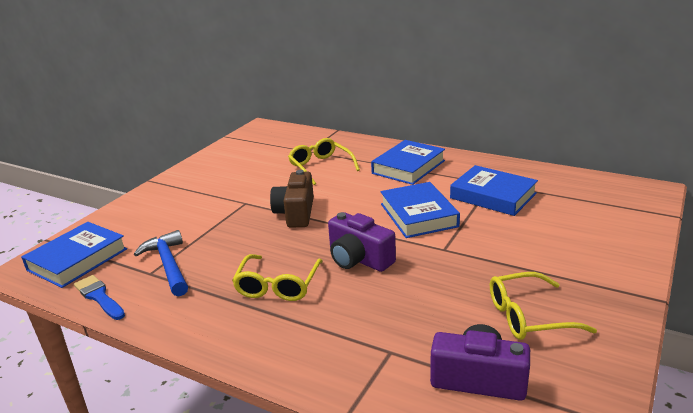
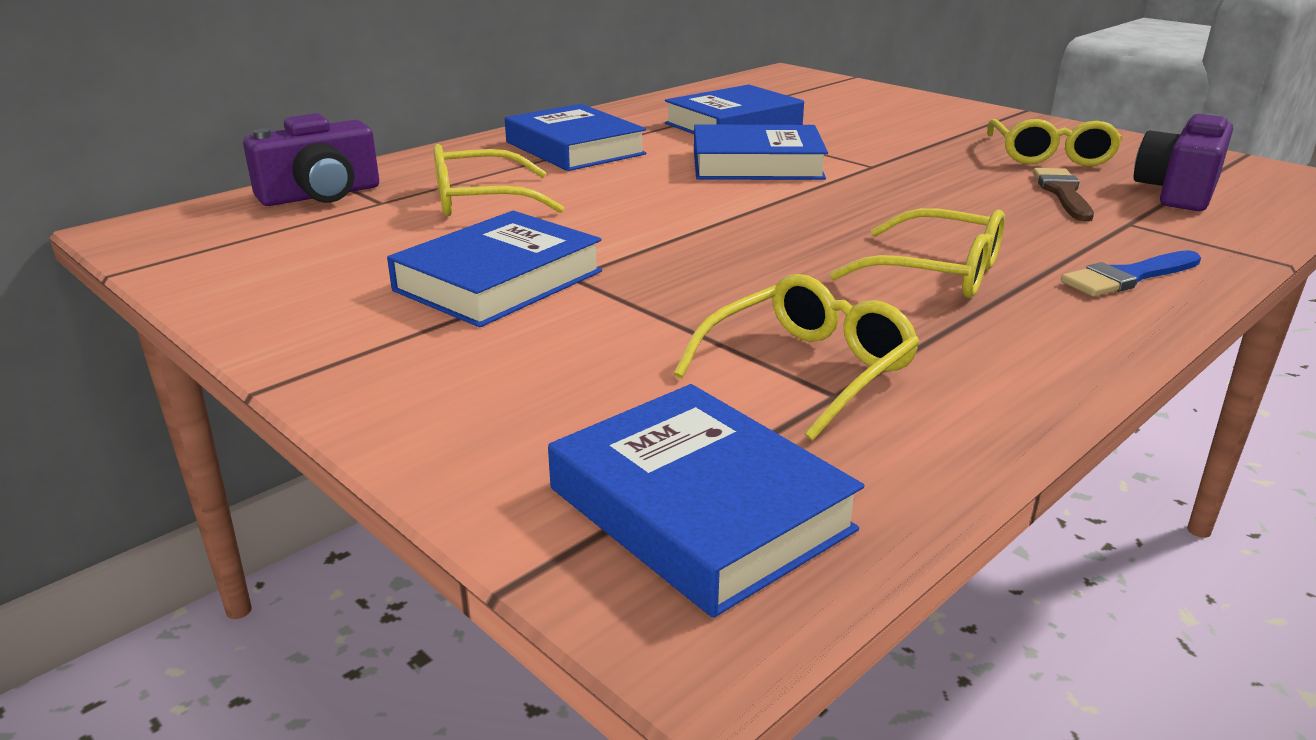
camera: 75 degrees left, 0 degrees up
blue brush [74,275,125,320] -> blue brush moved to [1061,250,1201,296]
blue hammer [134,230,188,296] -> yellow glasses [674,274,920,441]
brown camera [270,170,314,228] -> none
purple camera [328,212,396,272] -> purple camera moved to [243,113,379,206]
none -> blue book [387,211,602,327]
none -> brown brush [1033,168,1094,221]

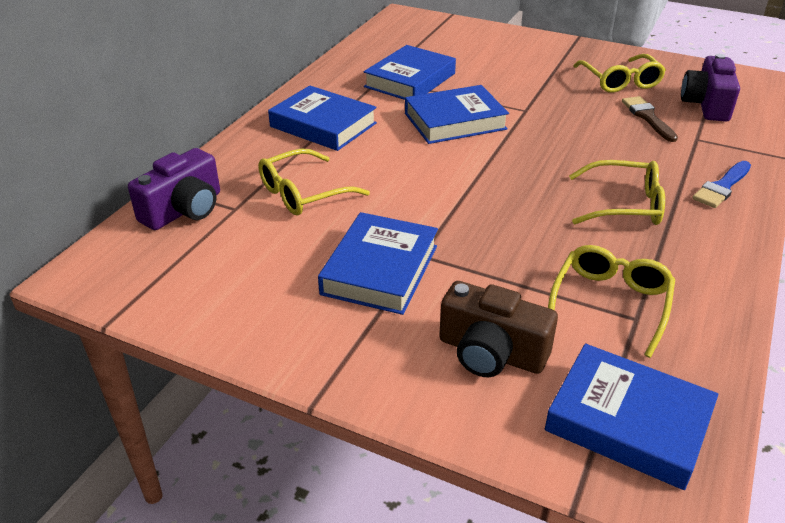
camera: 20 degrees left, 10 degrees up
none -> brown camera [439,281,558,377]

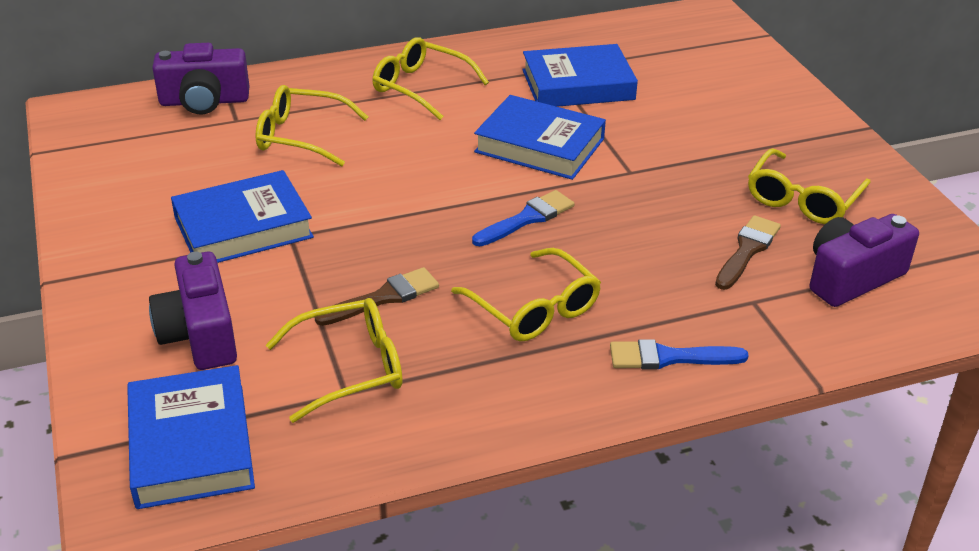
camera: 45 degrees right, 0 degrees up
blue book [268,85,377,151] -> yellow glasses [373,37,489,120]
brown camera [439,281,558,377] -> purple camera [149,252,237,370]
none -> brown brush [315,267,439,326]
none -> blue brush [472,190,575,246]

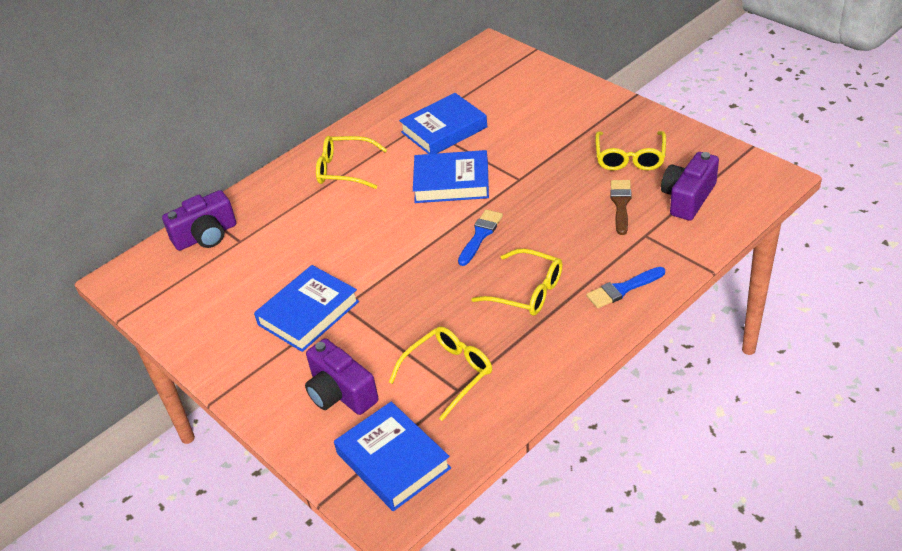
camera: 20 degrees left, 5 degrees up
yellow glasses [255,85,368,166] -> none
brown brush [315,267,439,326] -> none

